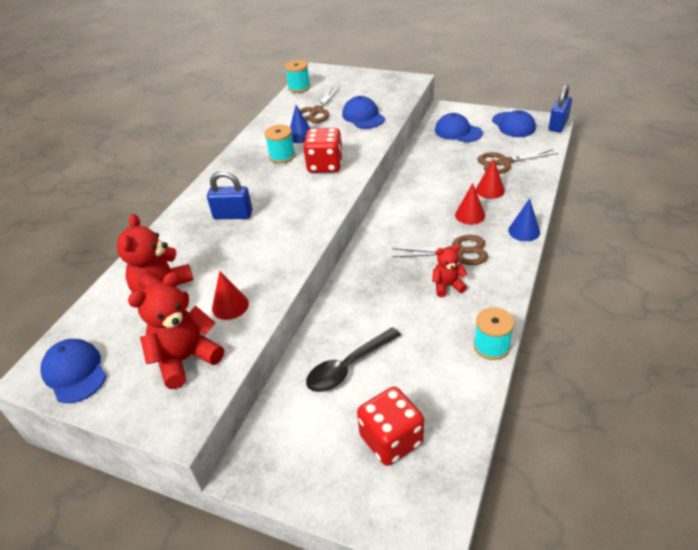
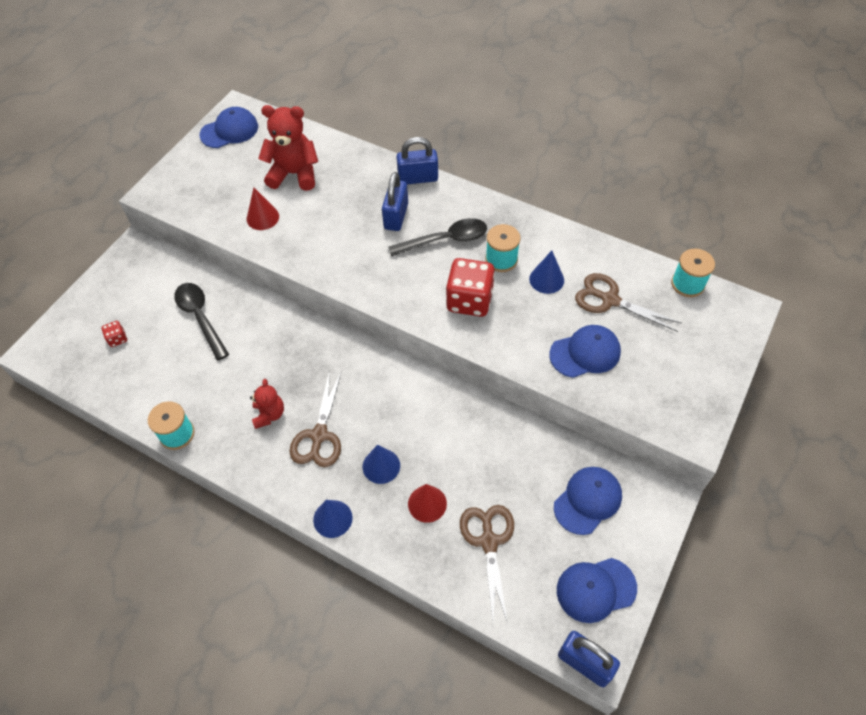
camera: 95 degrees right, 15 degrees up
red teddy bear [128,272,224,389] -> none
red dice [357,387,424,466] -> red dice [101,321,127,347], size x0.45
red cone [455,183,485,225] -> blue cone [363,445,400,484]
none -> black spoon [388,218,487,256]
none -> blue padlock [396,137,438,184]

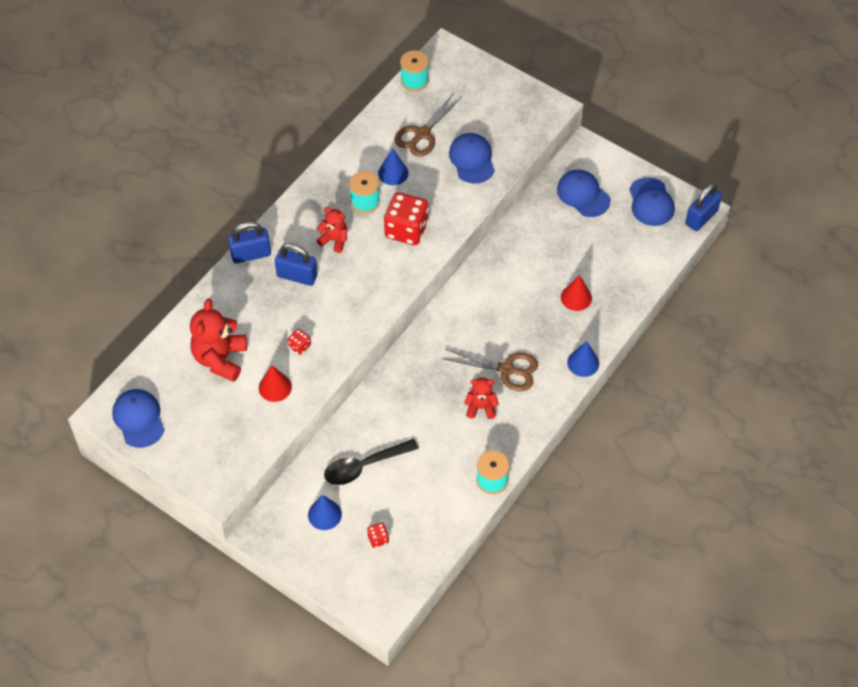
camera: 85 degrees left, 0 degrees up
blue cone [363,445,400,484] -> blue cone moved to [308,495,342,530]
black spoon [388,218,487,256] -> red teddy bear [316,207,347,253]
blue padlock [396,137,438,184] -> blue padlock turned 75 degrees clockwise [228,222,271,263]
brown scissors [460,505,514,624] -> none
none -> red dice [288,329,311,355]

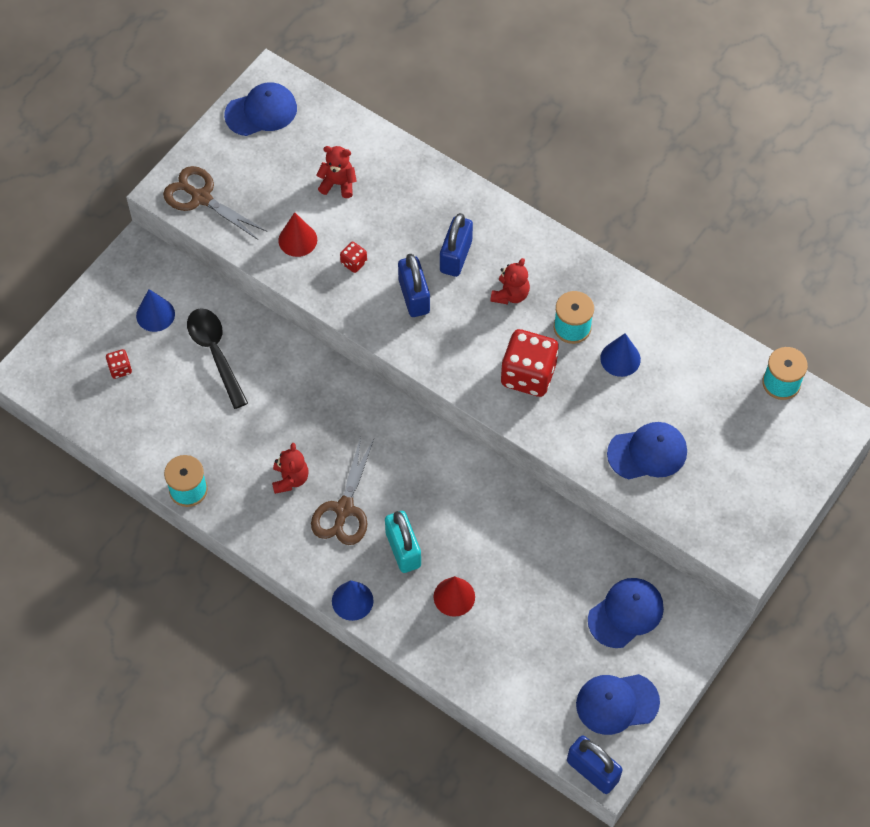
camera: 90 degrees right, 5 degrees up
red teddy bear [190,299,247,382] -> red teddy bear [316,146,356,198], size x0.57
blue padlock [228,222,271,263] -> blue padlock moved to [398,254,430,317]
brown scissors [394,94,462,157] -> brown scissors moved to [163,166,267,240]
none -> turquoise padlock [385,511,421,573]

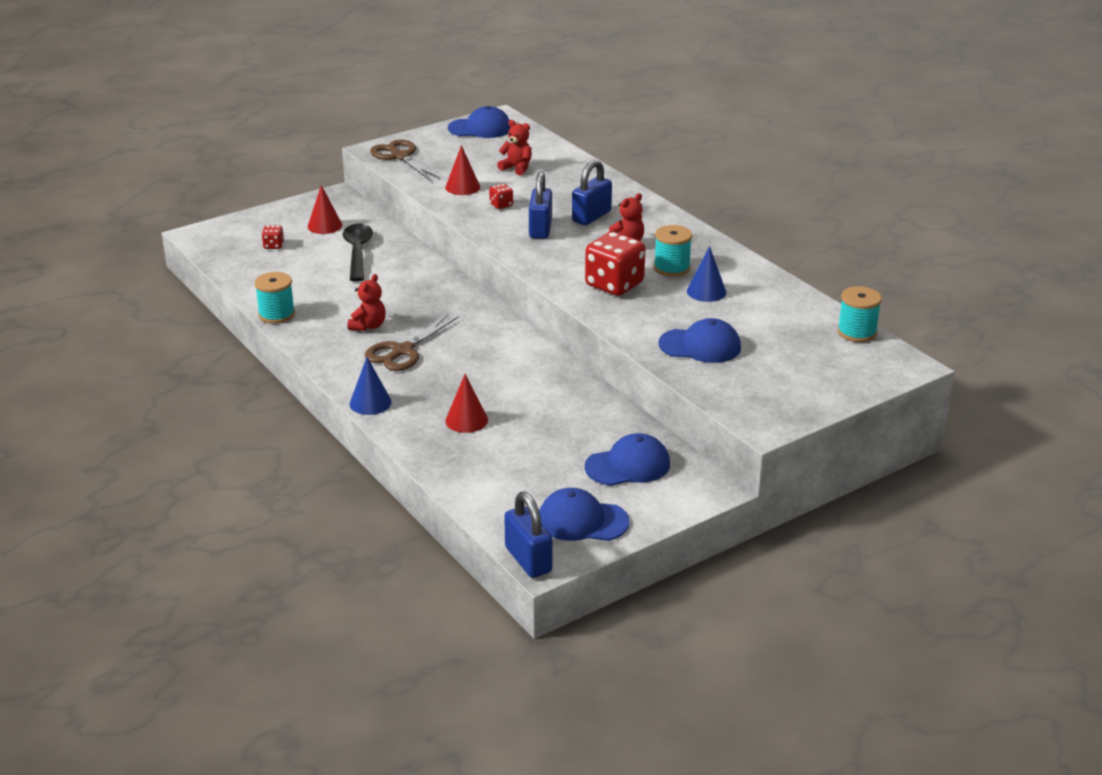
camera: 20 degrees right, 30 degrees down
blue cone [136,289,175,332] -> red cone [308,185,342,234]
turquoise padlock [385,511,421,573] -> none

